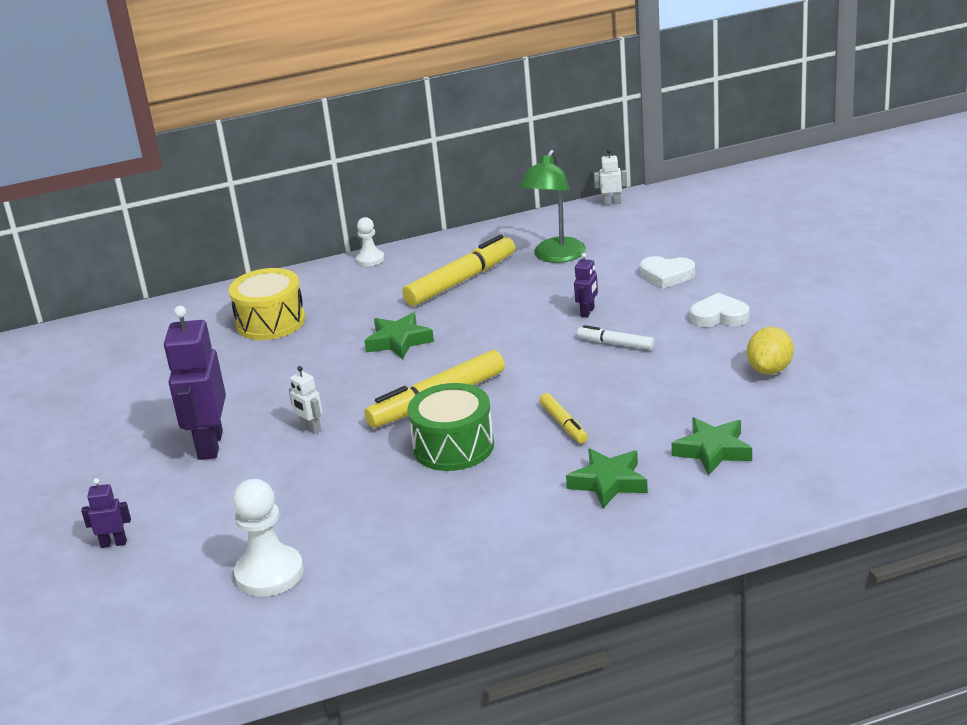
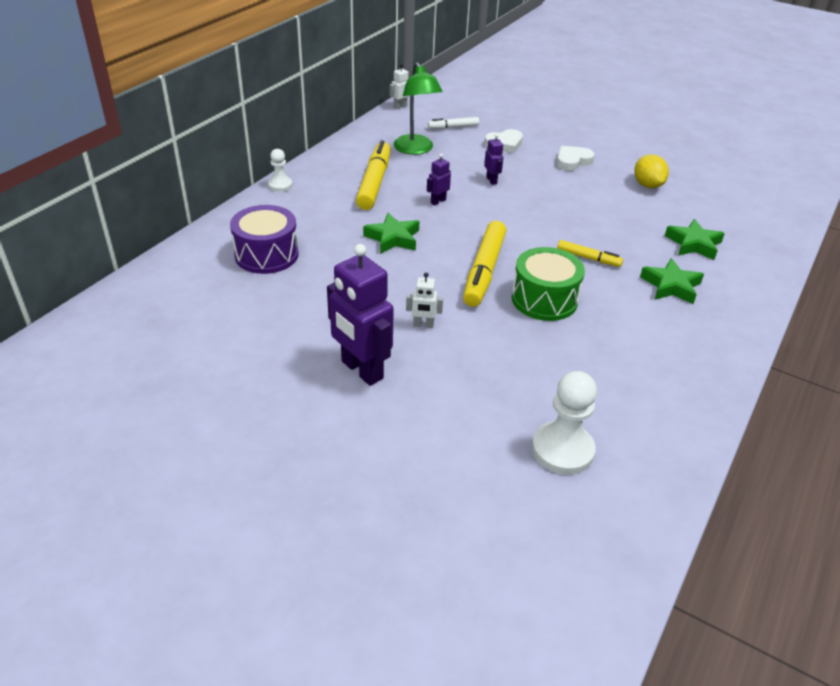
camera: 45 degrees left, 10 degrees up
purple robot [81,478,131,548] -> purple robot moved to [427,154,451,205]
yellow drum [229,268,306,340] -> purple drum [230,205,299,274]
white marker [577,325,654,350] -> white marker moved to [428,117,479,129]

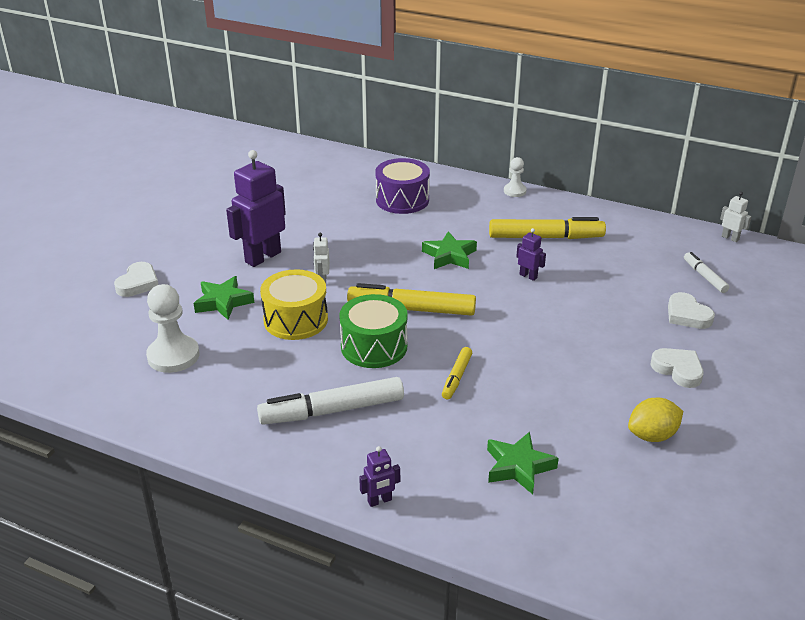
camera: 85 degrees right, 5 degrees down
green lamp [394,62,442,155] -> none
purple robot [484,134,503,185] -> purple robot moved to [359,446,400,507]
green star [640,258,704,304] -> green star moved to [194,276,254,320]
none -> white heart [114,262,159,297]
none -> white marker [257,377,404,425]
none -> yellow drum [260,269,328,340]

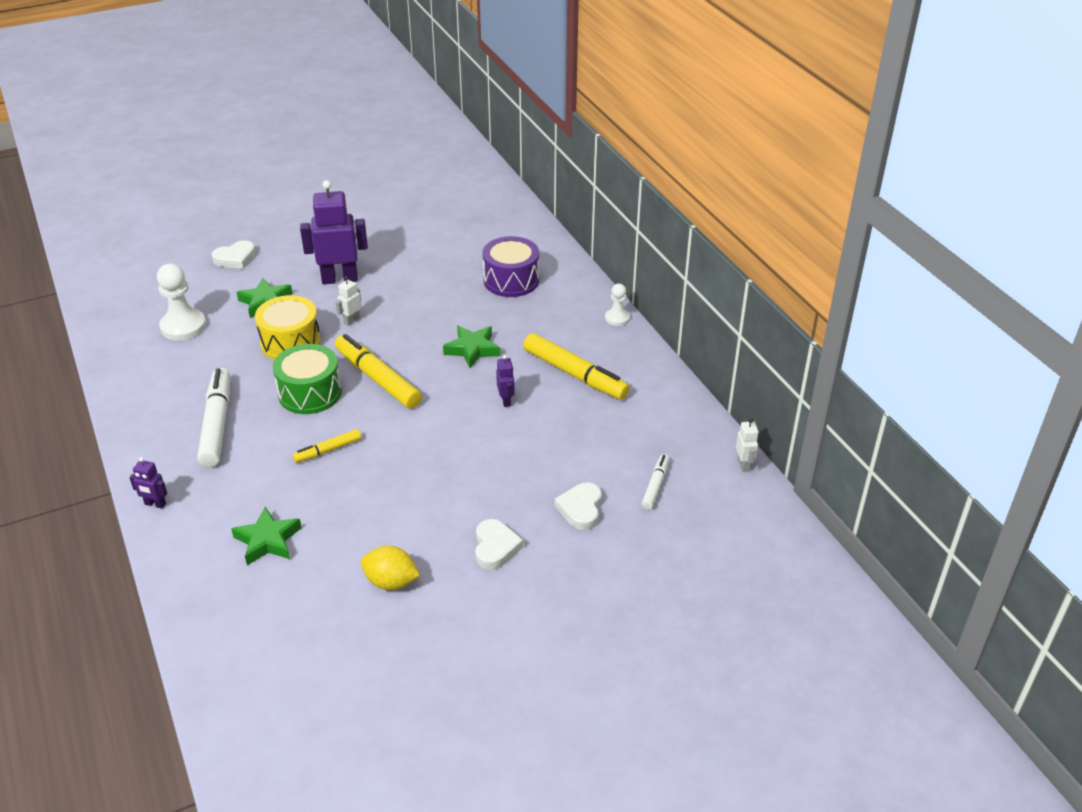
camera: 40 degrees right, 5 degrees up
white marker [257,377,404,425] -> white marker turned 60 degrees clockwise [197,368,230,467]

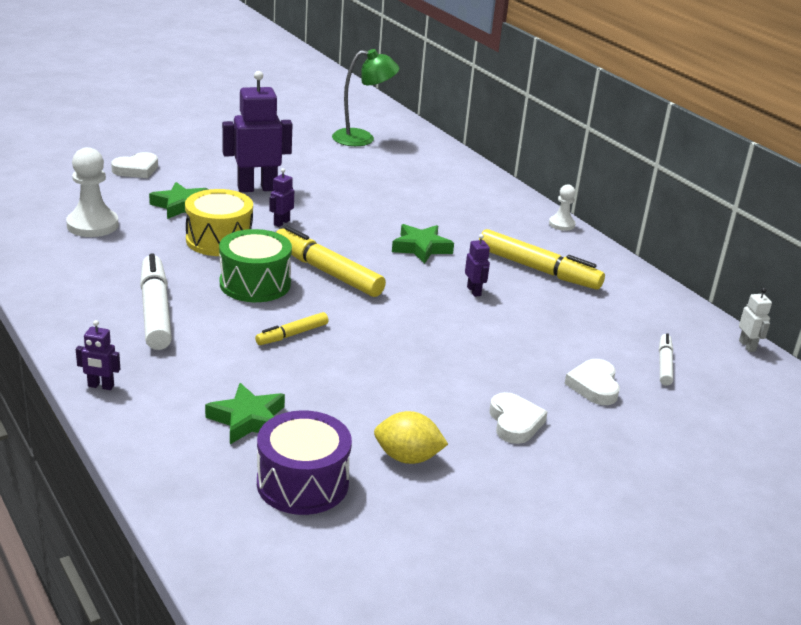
camera: 10 degrees left, 10 degrees down
white robot [336,276,362,326] -> purple robot [269,168,294,227]
purple drum [482,236,539,297] -> purple drum moved to [257,410,352,515]
none -> green lamp [332,49,399,146]

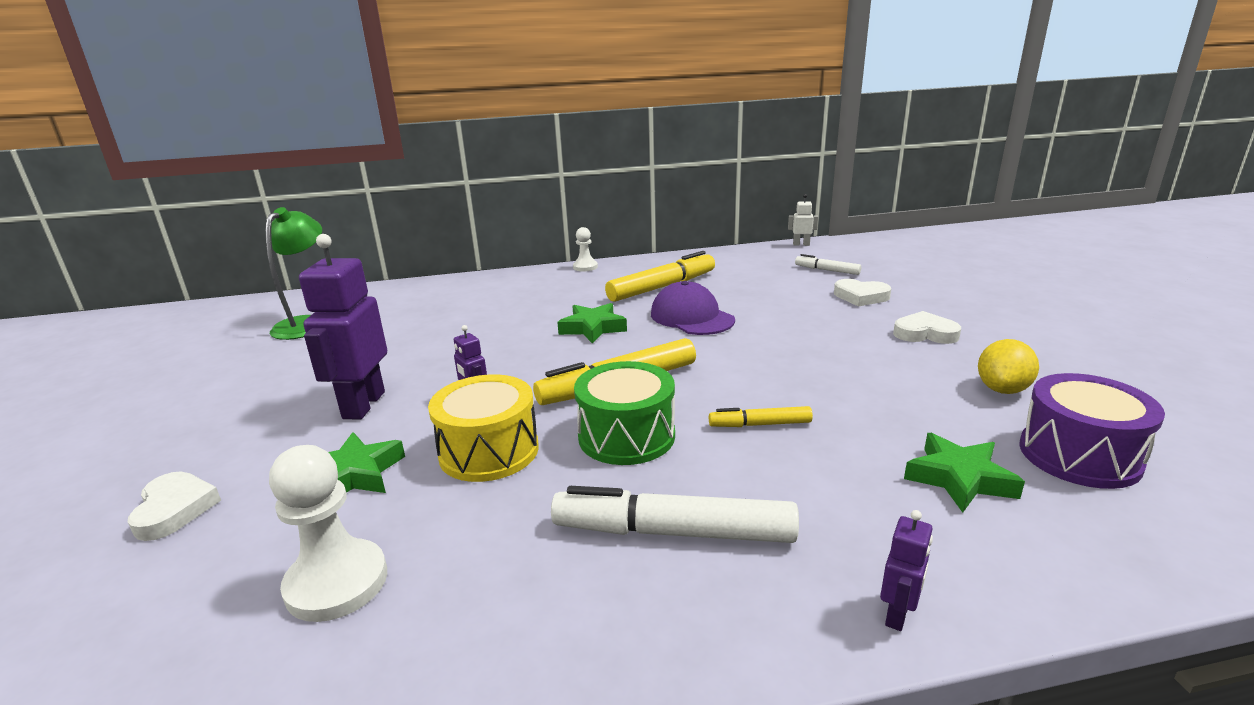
camera: 65 degrees left, 5 degrees down
yellow marker [255,312,329,345] -> yellow marker turned 105 degrees clockwise [709,406,813,427]
purple robot [465,234,490,297] -> purple cap [651,281,735,335]

